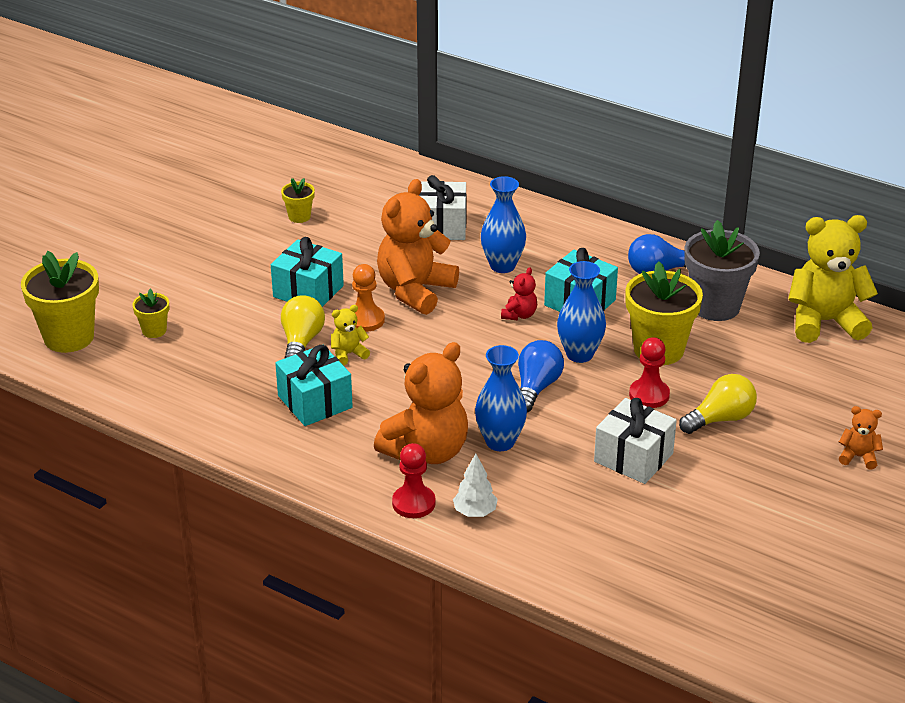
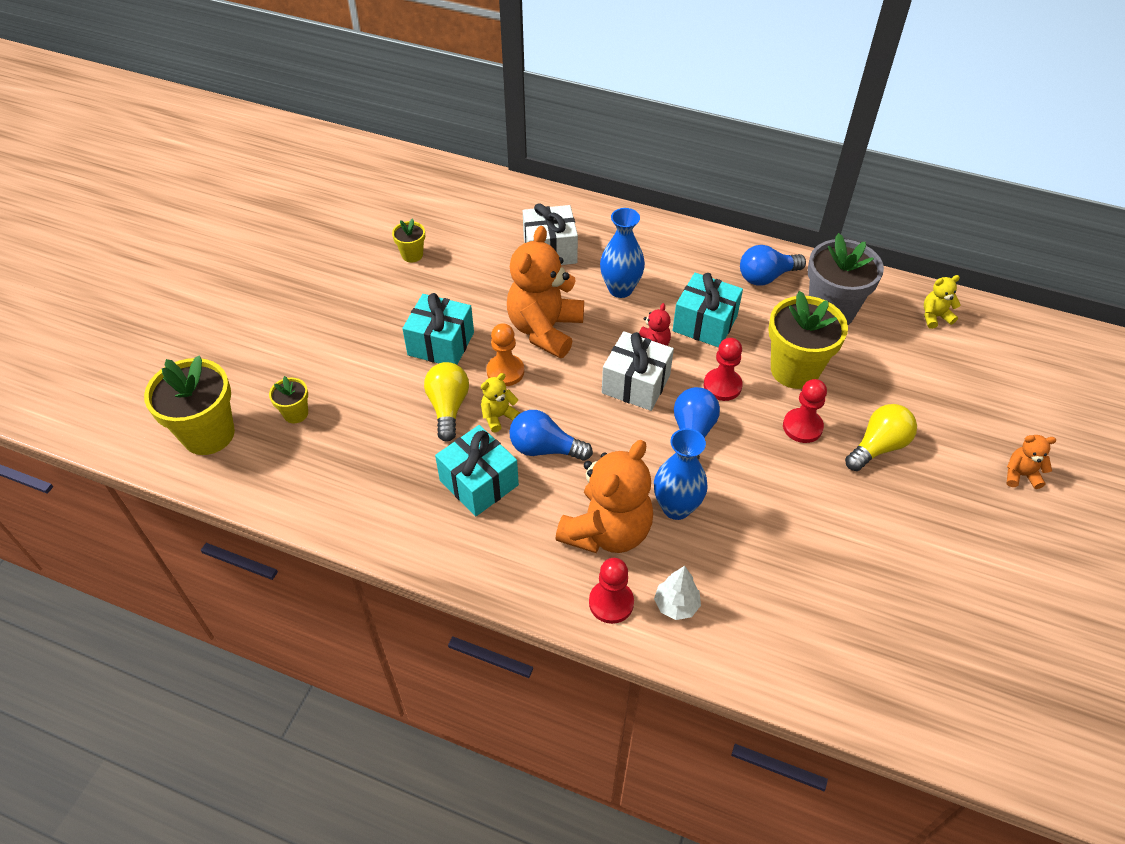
camera: 10 degrees left, 15 degrees up
blue vase [557,261,606,363] -> red pawn [704,338,743,401]
white gift [594,398,677,484] -> white gift moved to [602,331,674,411]
yellow teddy bear [788,215,878,343] -> yellow teddy bear [924,275,961,329], size x0.45
none -> blue light bulb [509,410,593,461]

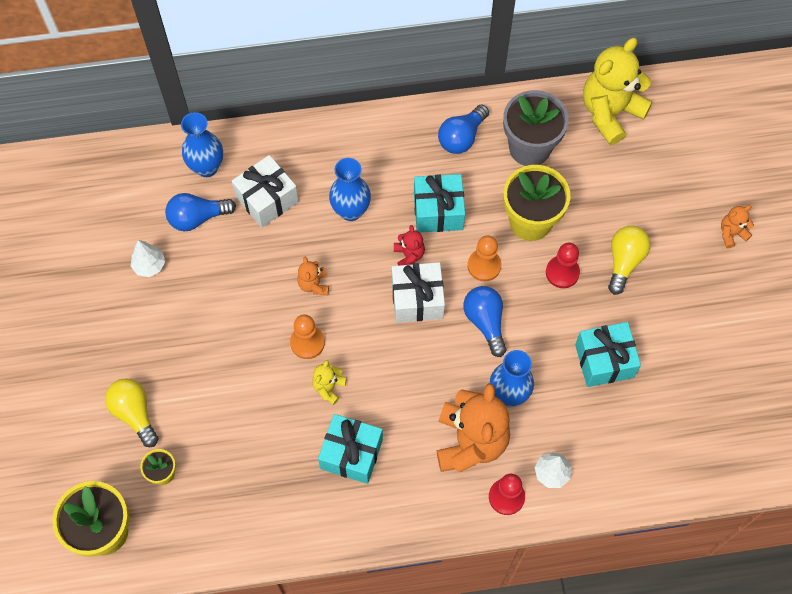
camera: 30 degrees left, 15 degrees up
yellow flower pot [392,218,425,262] -> white tree [131,240,165,277]
turquoise gift [402,293,474,365] -> turquoise gift moved to [575,322,641,387]
yellow light bulb [424,362,469,442] -> yellow light bulb moved to [105,378,158,447]
orange teddy bear [507,226,584,358] -> orange teddy bear [297,257,329,295], size x0.45
blue light bulb [509,410,593,461] -> blue light bulb moved to [165,193,236,231]
red pawn [704,338,743,401] -> orange pawn [468,235,501,281]
yellow teddy bear [924,275,961,329] -> yellow teddy bear [583,38,653,145], size x2.23
none -> blue vase [181,112,223,177]

